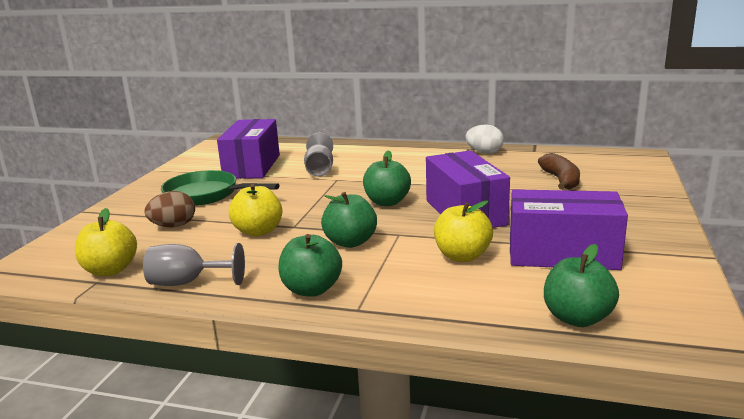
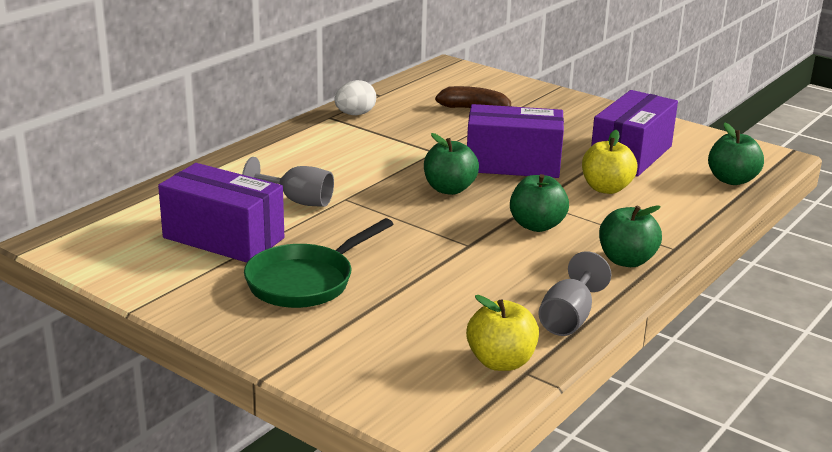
camera: 70 degrees left, 5 degrees up
brown egg [144,191,195,227] -> none
yellow apple [229,184,282,236] -> none

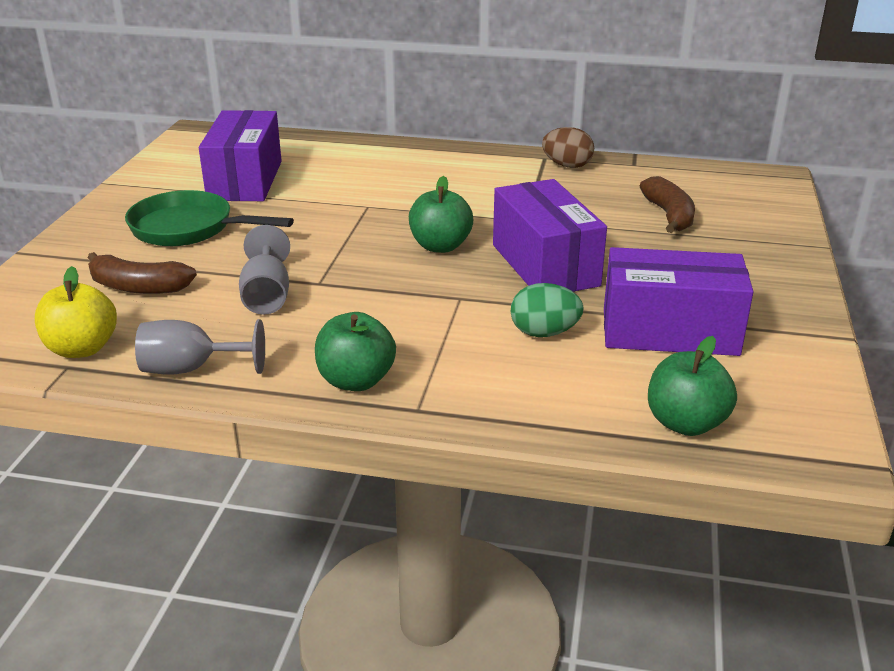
camera: 65 degrees right, 5 degrees up
grey goblet [242,157,334,207] -> grey goblet moved to [239,225,290,315]
white egg [334,80,376,115] -> brown egg [542,127,594,168]
green apple [510,174,569,232] -> none
yellow apple [582,130,637,194] -> green egg [511,283,584,337]
none -> brown banana [88,252,197,294]

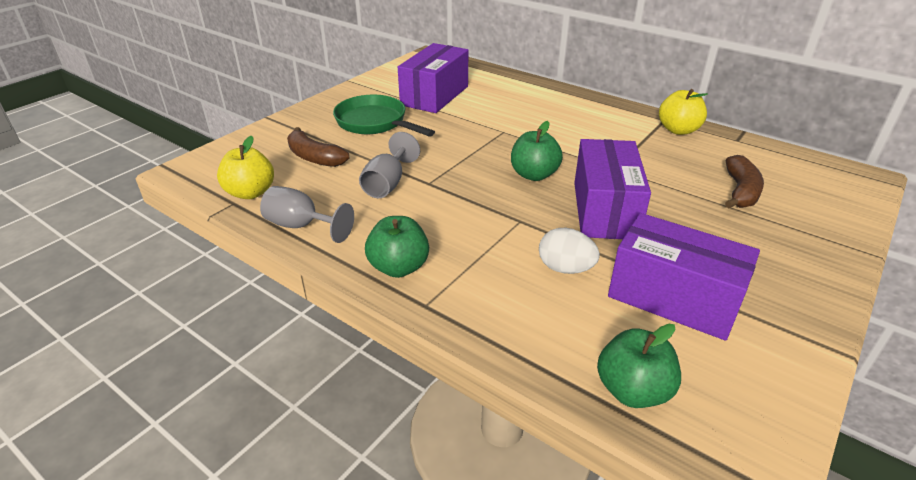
camera: 25 degrees right, 5 degrees up
green egg [511,283,584,337] -> white egg [539,228,600,274]
brown egg [542,127,594,168] -> yellow apple [659,89,708,135]

